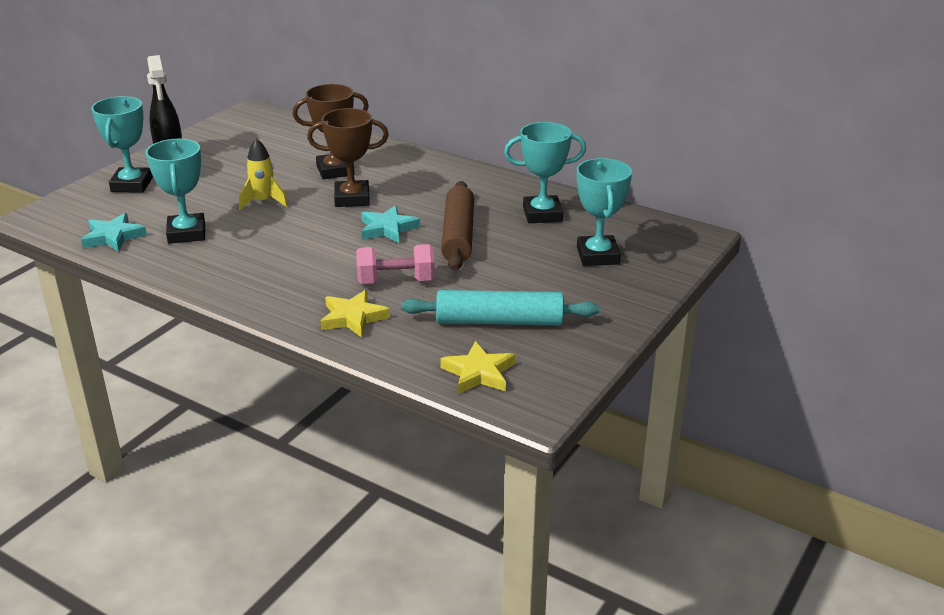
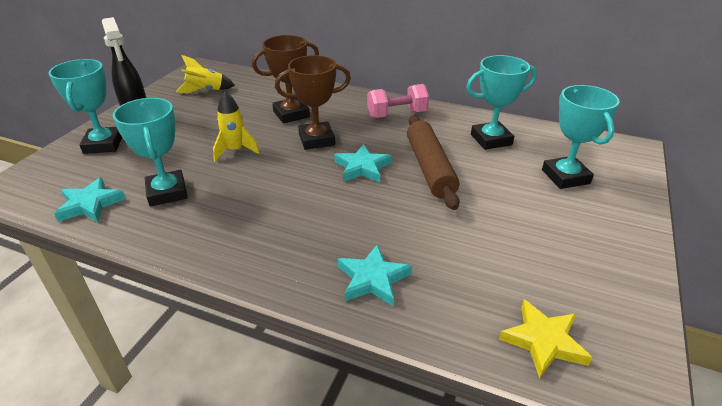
camera: 10 degrees left, 5 degrees up
yellow star [320,290,390,338] -> turquoise star [338,244,412,306]
pink dumbbell [356,244,435,284] -> pink dumbbell moved to [367,84,429,118]
turquoise rolling pin [401,290,599,325] -> none
none -> yellow rocket [176,55,235,94]

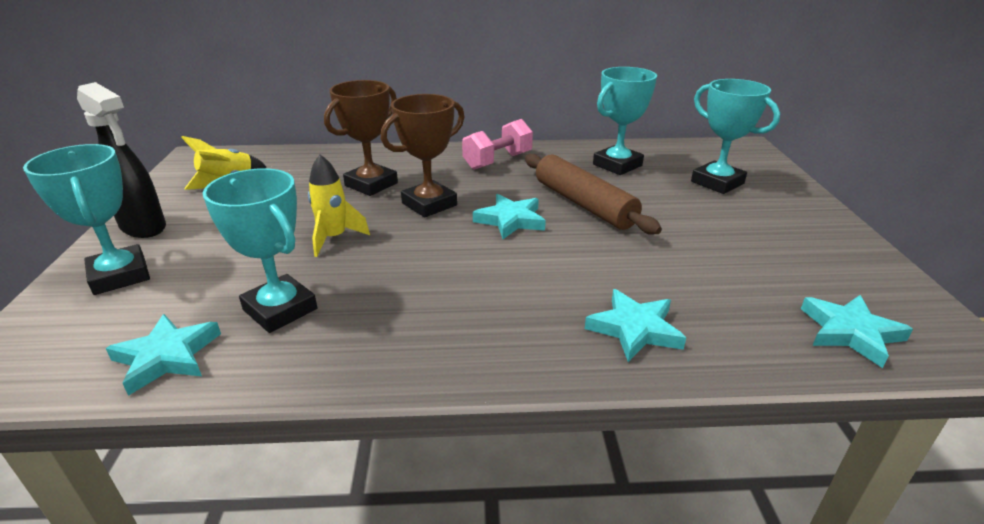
camera: 25 degrees left, 5 degrees down
yellow star [499,300,593,379] -> turquoise star [801,295,913,368]

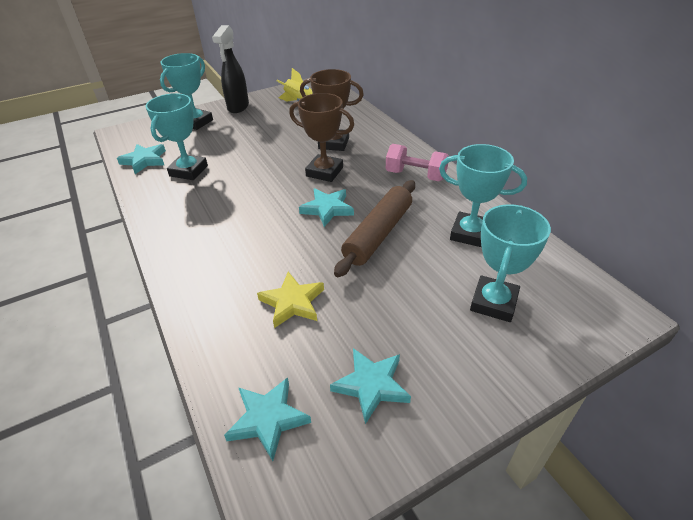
camera: 65 degrees right, 10 degrees up
yellow rocket [308,155,370,257] -> none
turquoise star [585,289,686,362] -> turquoise star moved to [330,348,411,424]
none -> yellow star [257,272,324,328]

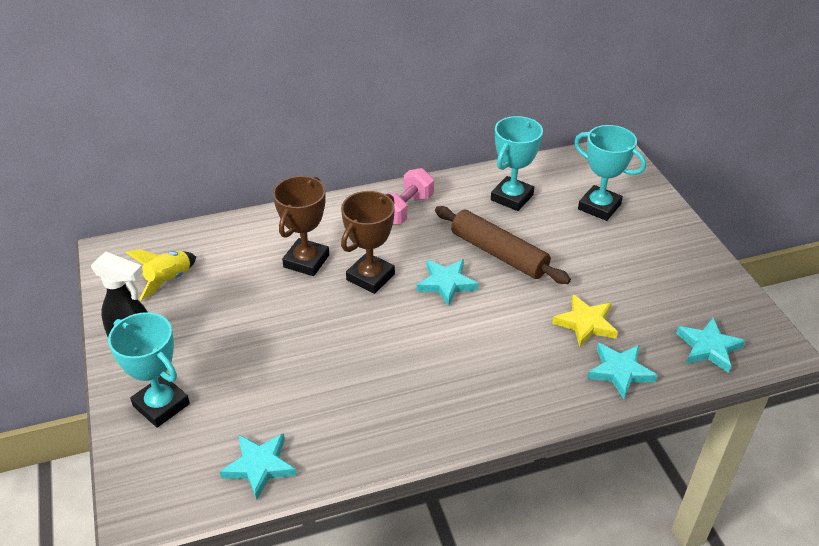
camera: 80 degrees left, 0 degrees up
turquoise trophy [146,93,208,180] -> none
turquoise star [330,348,411,424] -> turquoise star moved to [587,343,658,399]

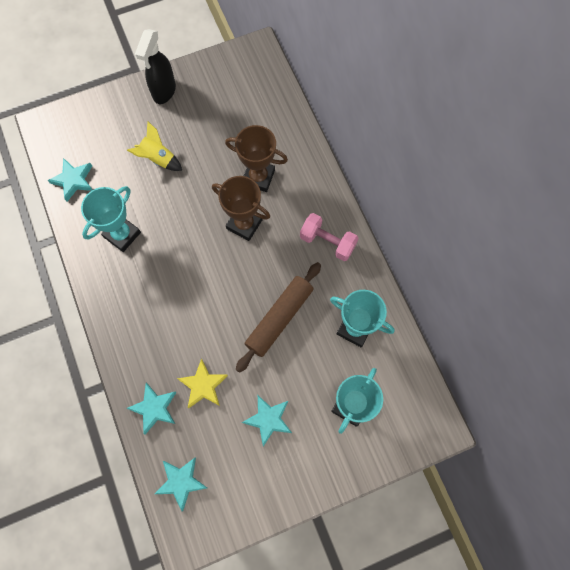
camera: 85 degrees right, 30 degrees up
turquoise trophy [108,312,190,428] -> turquoise trophy moved to [81,186,141,252]
yellow rocket [126,249,196,300] -> yellow rocket moved to [127,121,182,171]
turquoise star [417,259,478,307] -> turquoise star moved to [242,395,292,447]

